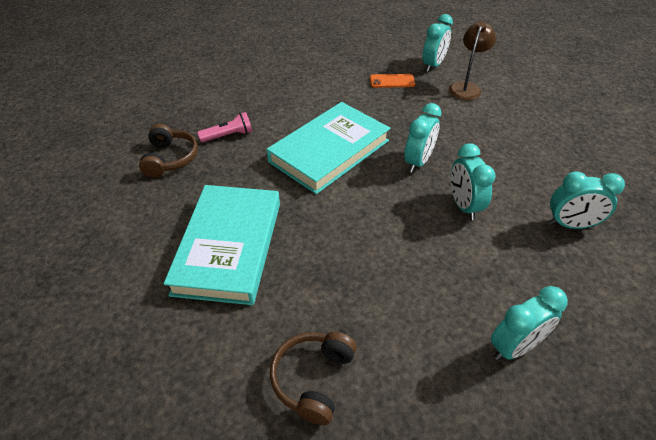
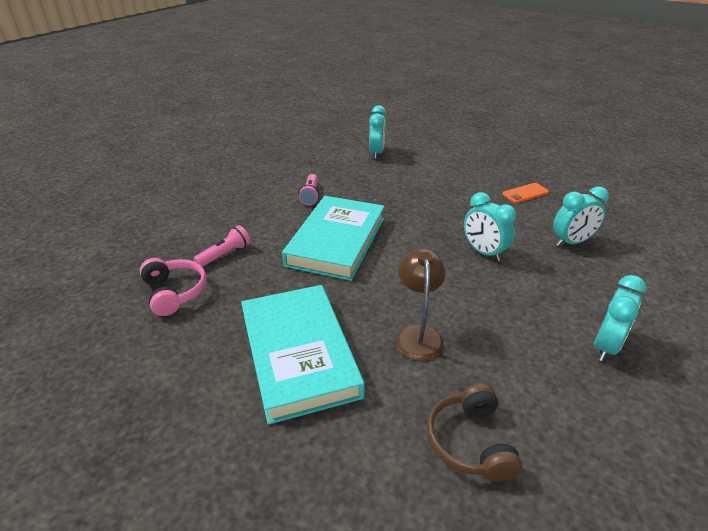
camera: 25 degrees left, 10 degrees down
brown headphones [139,124,198,178] -> pink headphones [140,258,207,316]
orange phone [370,74,415,88] -> orange phone moved to [502,183,549,203]
turquoise clock [404,103,441,173] -> none
brown lamp [449,22,496,100] -> brown lamp moved to [395,248,446,361]
none -> pink flashlight [298,174,319,206]

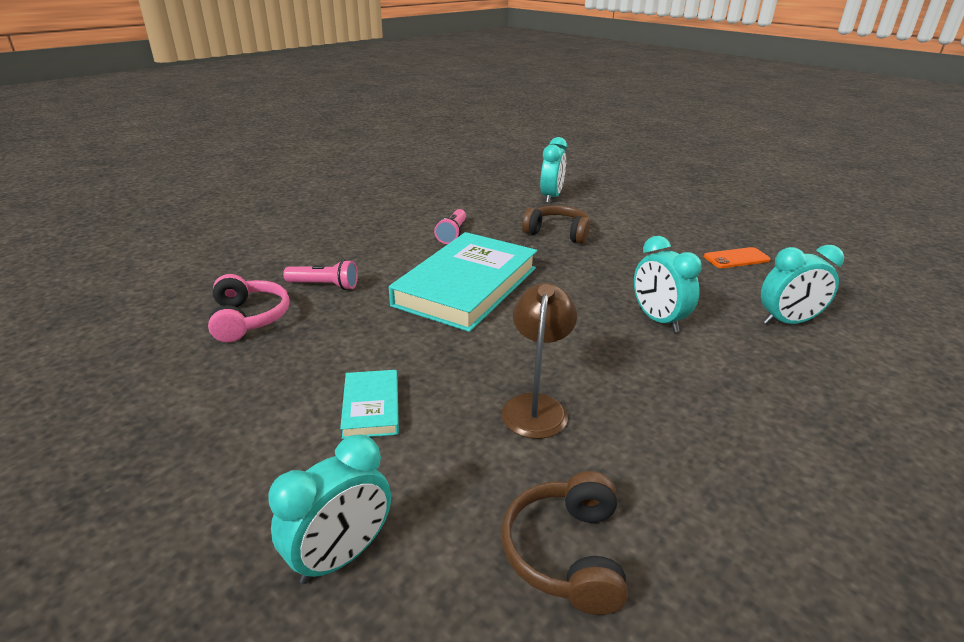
camera: 10 degrees right, 5 degrees down
pink flashlight [193,225,251,267] -> pink flashlight turned 45 degrees clockwise [283,259,358,290]
turquoise book [241,285,365,424] -> turquoise book [340,370,399,439], size x0.45
turquoise clock [594,275,647,361] -> turquoise clock moved to [268,434,391,584]
none -> brown headphones [522,205,590,244]

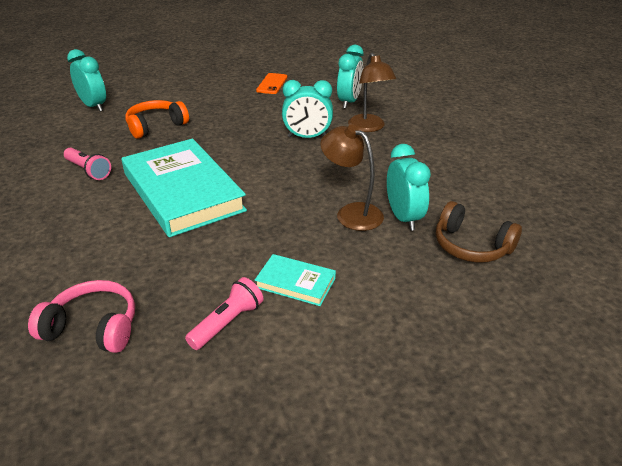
camera: 60 degrees left, 5 degrees up
turquoise clock [268,434,391,584] -> turquoise clock moved to [387,144,431,231]
pink flashlight [283,259,358,290] -> pink flashlight moved to [185,277,263,350]
brown headphones [522,205,590,244] -> orange headphones [125,100,189,139]
none -> brown lamp [348,53,396,132]

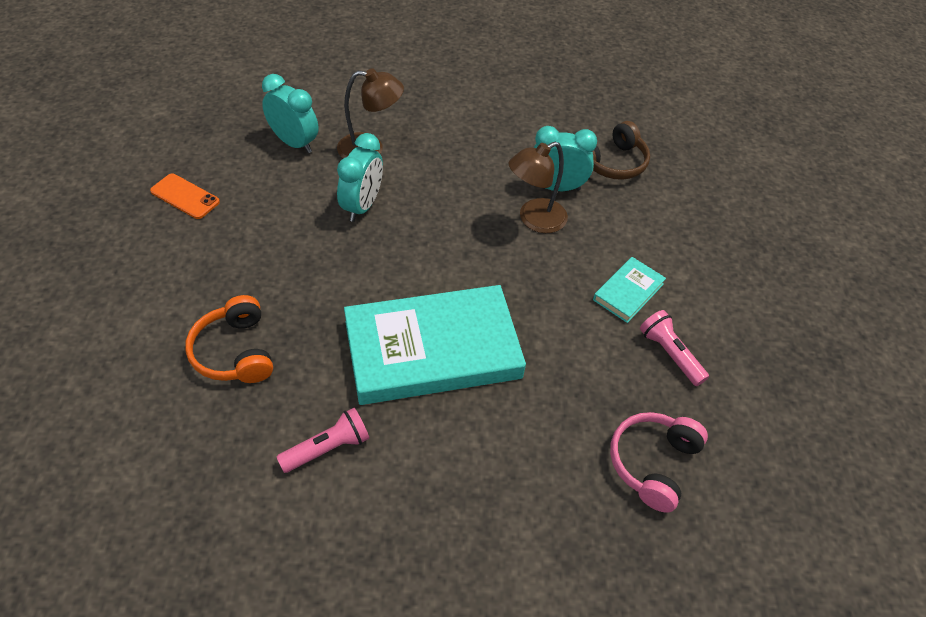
camera: 75 degrees left, 15 degrees up
turquoise clock [67,49,106,112] -> none

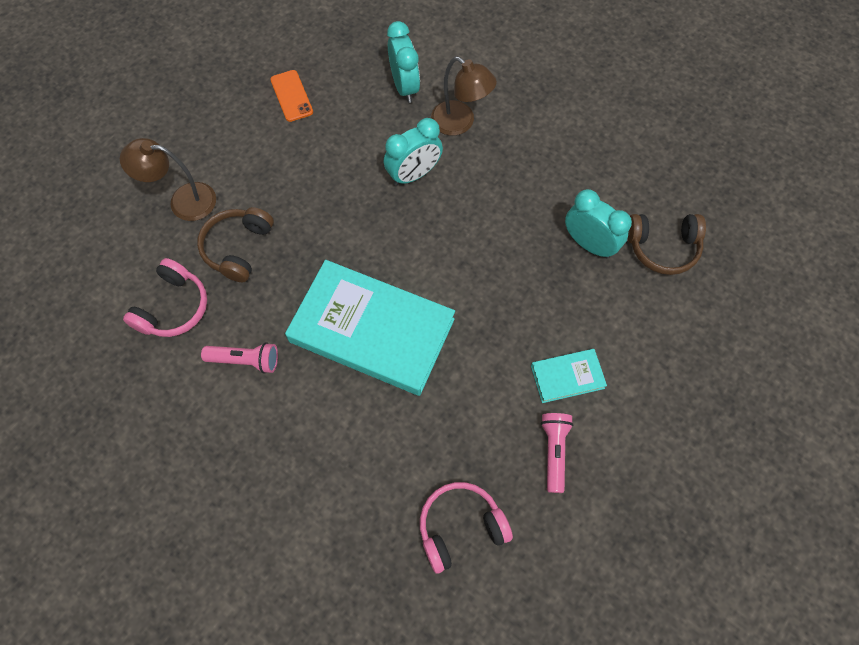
camera: 40 degrees right, 15 degrees up
orange headphones [185,295,273,383] -> brown headphones [197,207,274,282]
brown lamp [508,142,568,233] -> brown lamp moved to [120,138,216,221]
none -> pink headphones [123,258,207,337]

